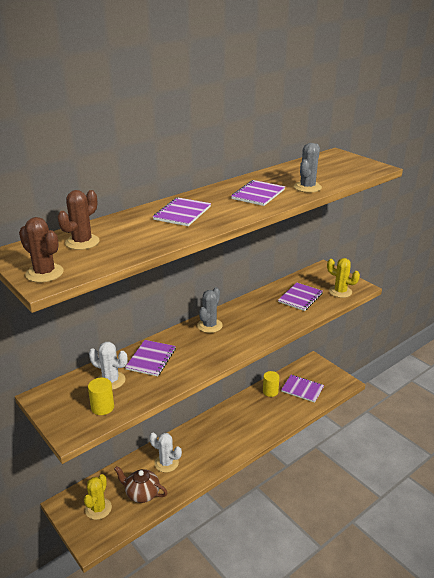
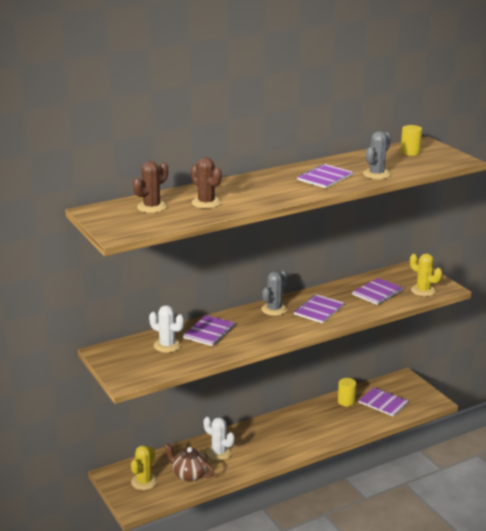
camera: 10 degrees right, 5 degrees down
brown cactus [19,217,64,282] -> brown cactus moved to [191,157,222,208]
yellow cylinder [88,378,114,415] -> yellow cylinder moved to [401,125,422,156]
purple notebook [153,197,211,226] -> purple notebook moved to [294,294,344,323]

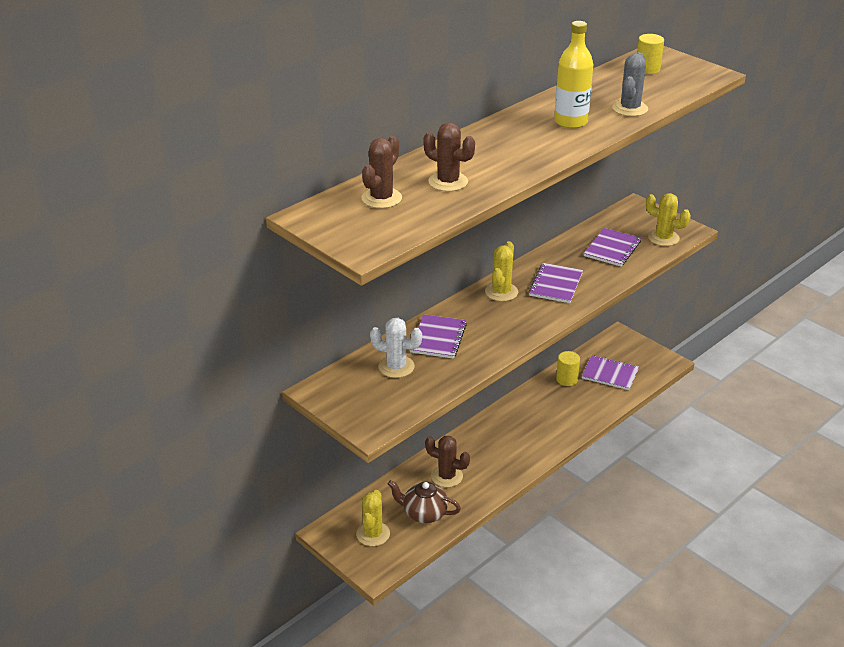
camera: 15 degrees left, 10 degrees up
white cactus [204,417,235,460] -> brown cactus [425,436,470,487]
grey cactus [261,270,287,316] -> yellow cactus [485,241,518,301]
purple notebook [297,164,353,188] -> yellow bottle [554,21,593,129]

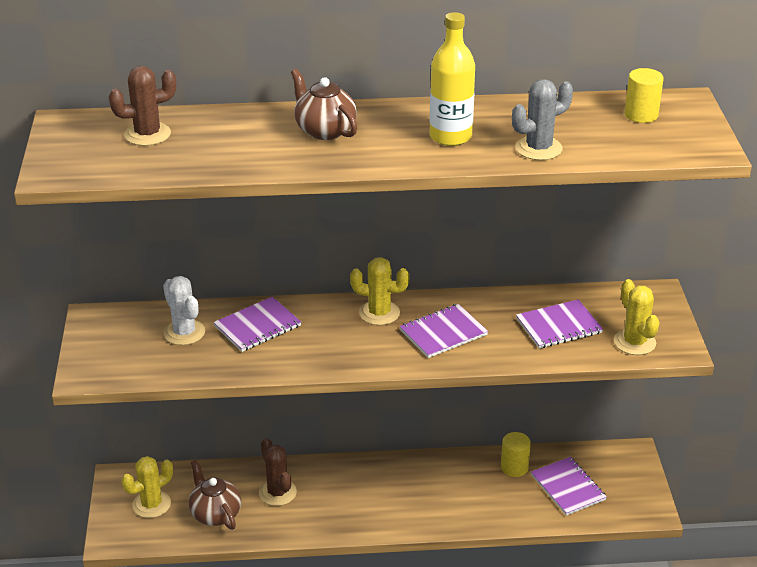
camera: 40 degrees right, 0 degrees up
brown cactus [423,122,475,192] -> none
yellow cactus [485,241,518,301] -> yellow cactus turned 45 degrees clockwise [350,257,410,325]
none -> brown teapot [291,69,357,140]

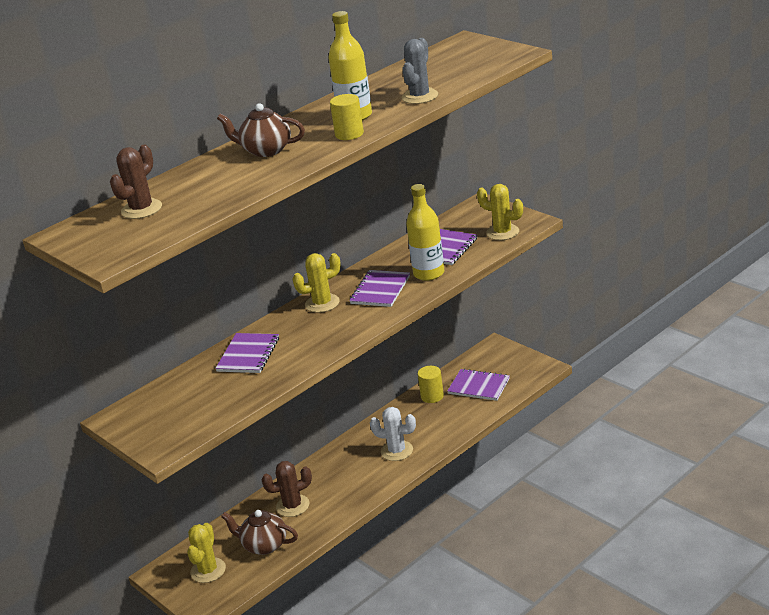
camera: 35 degrees left, 5 degrees down
white cactus [163,276,205,345] -> white cactus moved to [370,407,416,461]
brown cactus [259,438,297,506] -> brown cactus turned 45 degrees counterclockwise [261,461,312,517]
yellow cylinder [624,68,664,123] -> yellow cylinder moved to [330,94,364,140]
none -> yellow bottle [406,184,444,281]

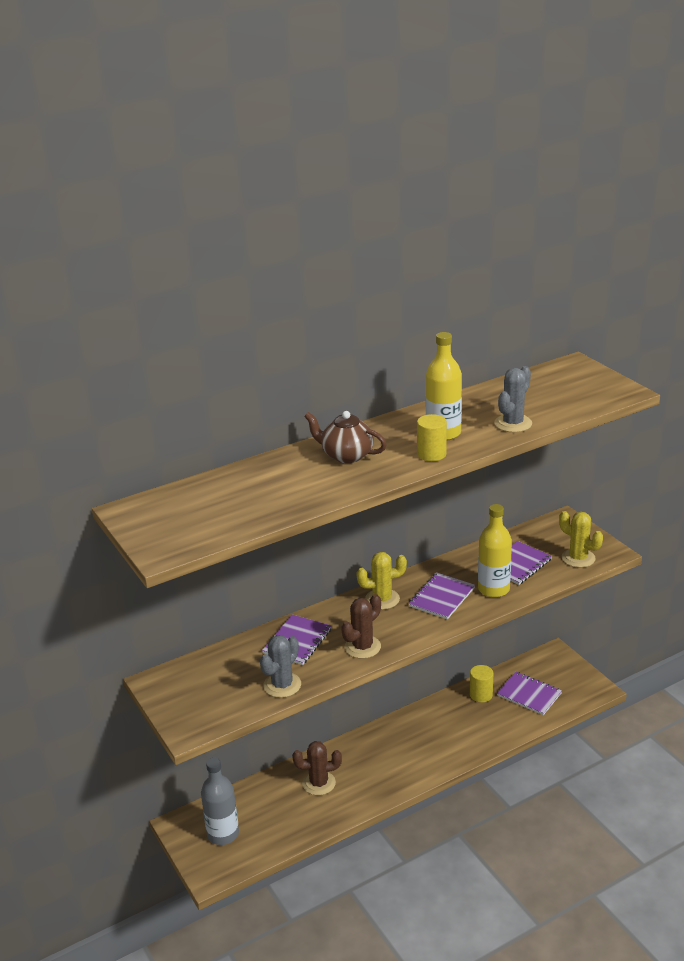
camera: 10 degrees right, 0 degrees up
brown cactus [110,144,162,219] -> brown cactus moved to [341,594,381,659]
yellow cactus [187,523,226,583] -> grey bottle [201,758,239,845]
brown teapot [221,510,298,555] -> none
white cactus [370,407,416,461] -> none
none -> grey cactus [260,635,301,698]

